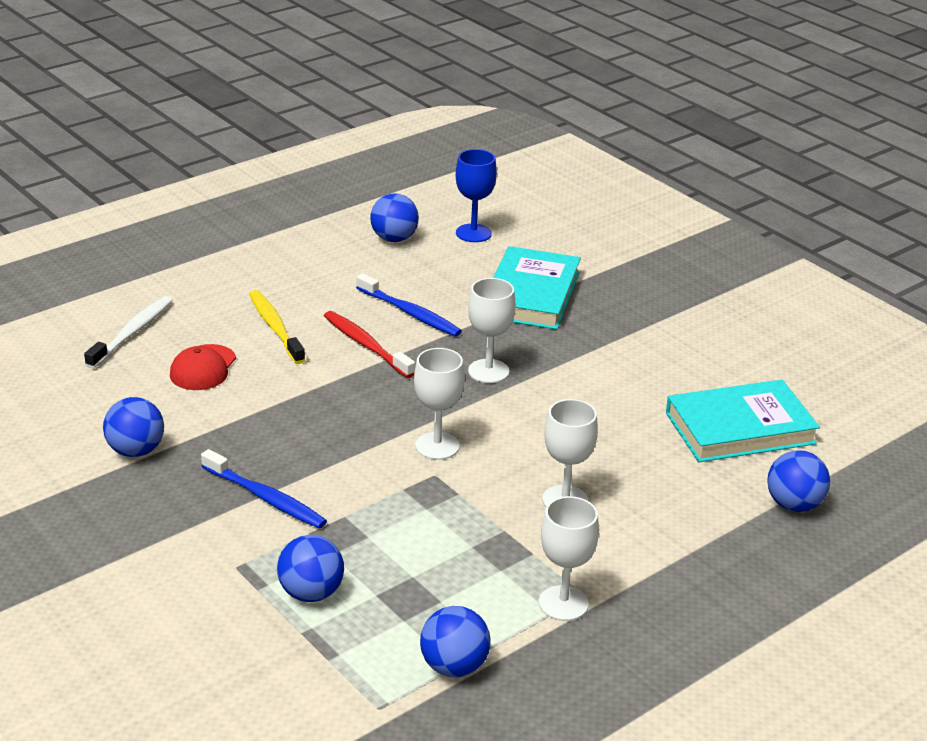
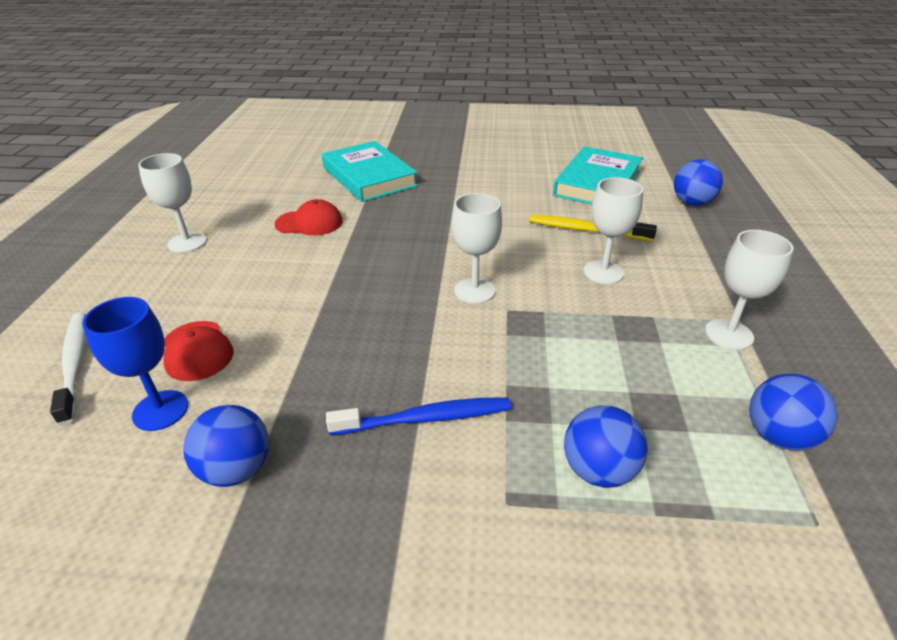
camera: 45 degrees left, 5 degrees up
yellow toothbrush [249,290,305,364] -> yellow toothbrush moved to [529,215,657,242]
red toothbrush [324,311,415,378] -> none
blue toothbrush [356,273,462,337] -> red cap [275,199,343,236]
blue ball [370,193,419,242] -> none
blue goblet [456,149,497,242] -> blue goblet moved to [82,297,188,431]
white goblet [468,278,516,383] -> white goblet moved to [138,153,207,253]

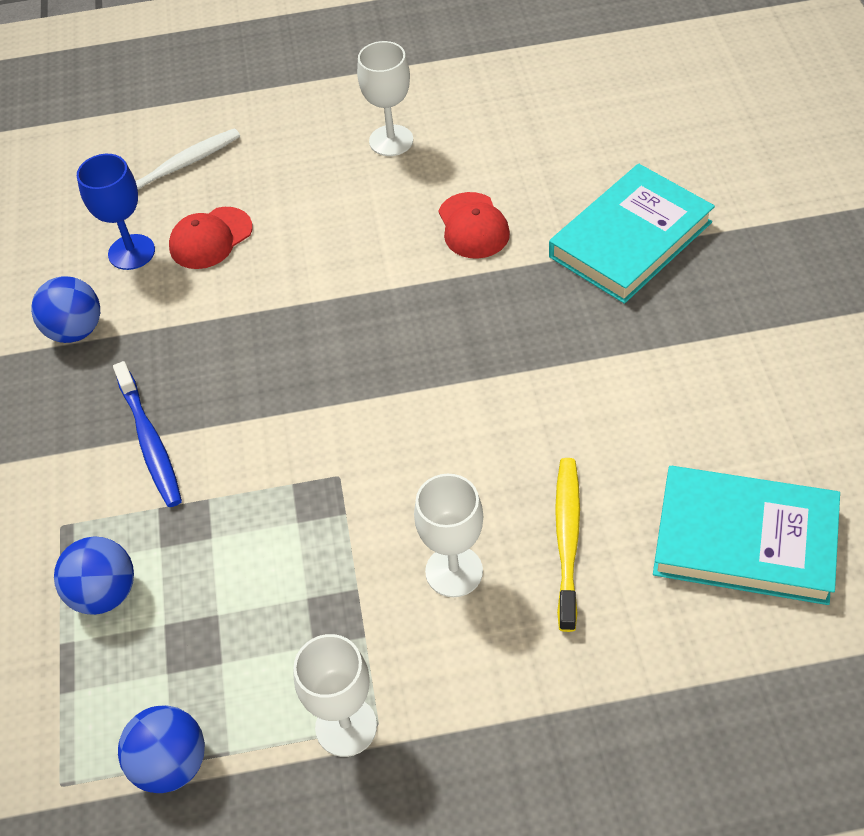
camera: 80 degrees right, 15 degrees up
white goblet [452,193,502,304] -> none
blue ball [674,159,723,206] -> none

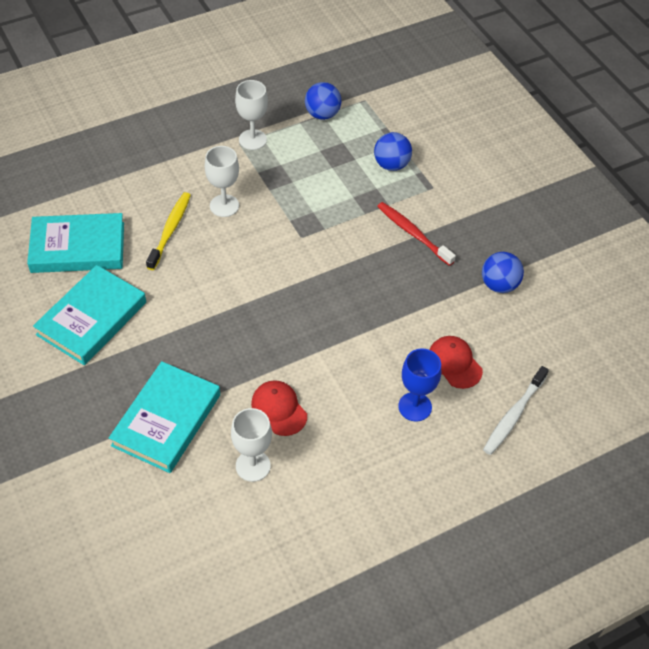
camera: 155 degrees right, 0 degrees up
blue goblet [77,154,155,270] -> blue goblet moved to [398,349,441,421]
blue toothbrush [113,361,182,507] -> red toothbrush [377,202,456,266]
red cap [169,207,252,269] -> red cap turned 60 degrees counterclockwise [429,336,483,389]
white goblet [357,41,413,156] -> white goblet moved to [231,408,272,482]
yellow toothbrush [555,458,580,632] -> yellow toothbrush turned 150 degrees counterclockwise [146,192,191,270]
none -> turquoise book [33,265,146,365]

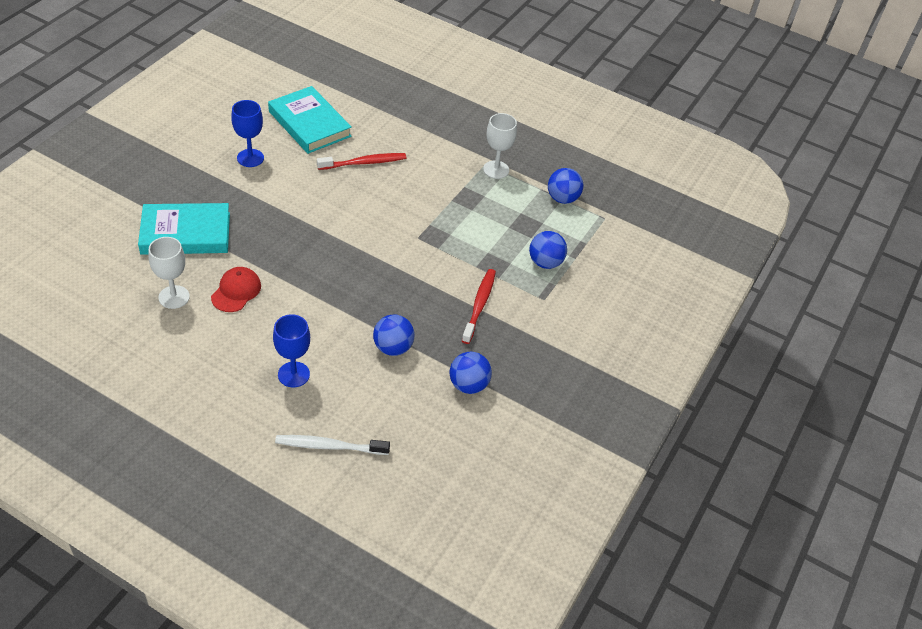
camera: 55 degrees right, 5 degrees down
turquoise book [33,265,146,365] -> blue goblet [231,100,264,167]
yellow toothbrush [146,192,191,270] -> red toothbrush [317,153,406,170]
white goblet [205,146,239,217] -> none
red cap [429,336,483,389] -> none
none -> blue ball [373,315,414,356]

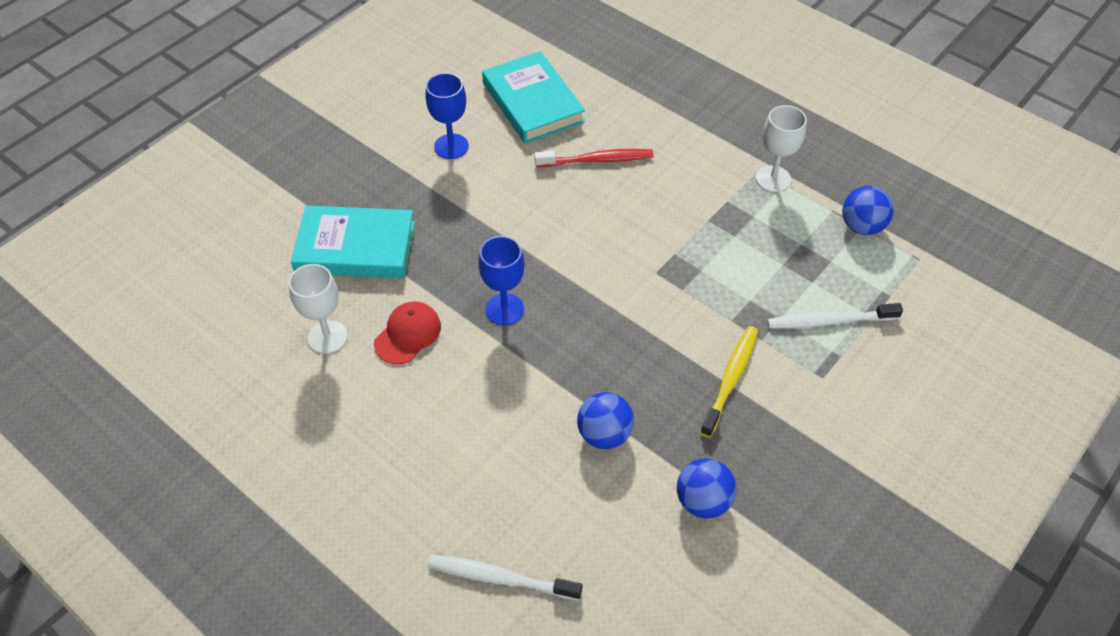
camera: 15 degrees right, 5 degrees up
blue goblet [273,314,310,387] -> blue goblet moved to [479,236,524,325]
red toothbrush [462,269,496,344] -> yellow toothbrush [700,326,758,438]
blue ball [529,231,567,269] -> white toothbrush [767,303,903,329]

